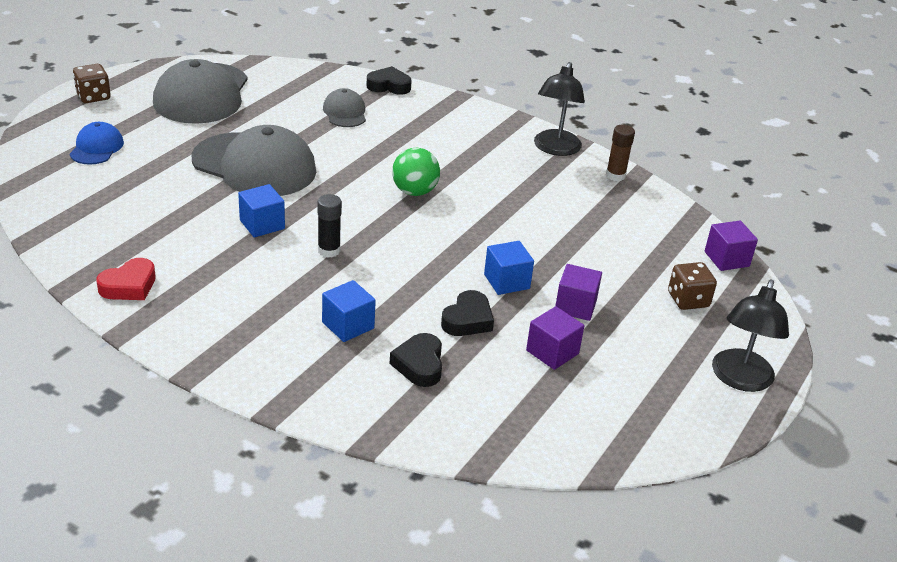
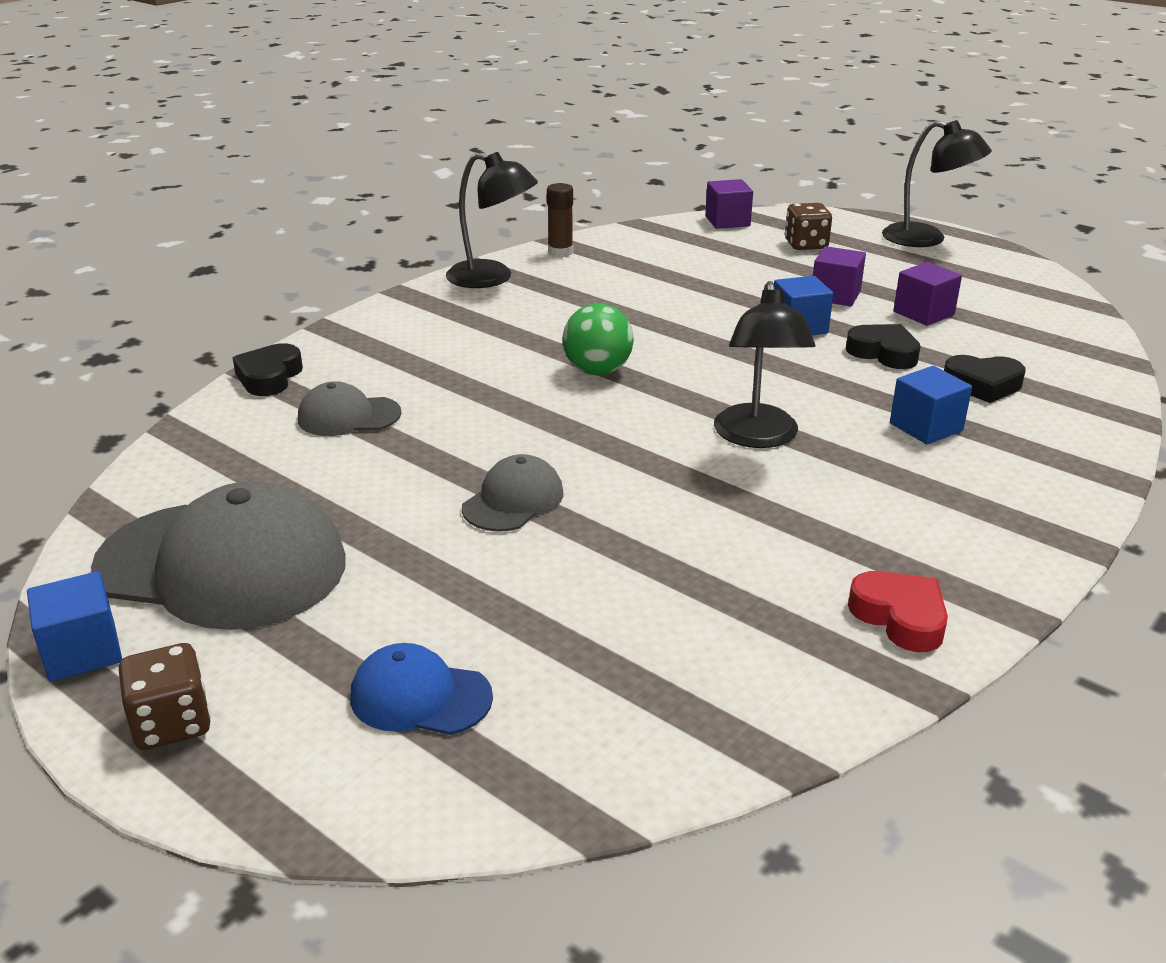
camera: 80 degrees left, 5 degrees down
grey cap [191,125,316,196] -> grey cap [462,454,564,532], size x0.49
blue cube [238,184,285,237] -> blue cube moved to [27,571,122,682]
black glue stick [317,194,342,258] -> black lamp [714,281,815,448]

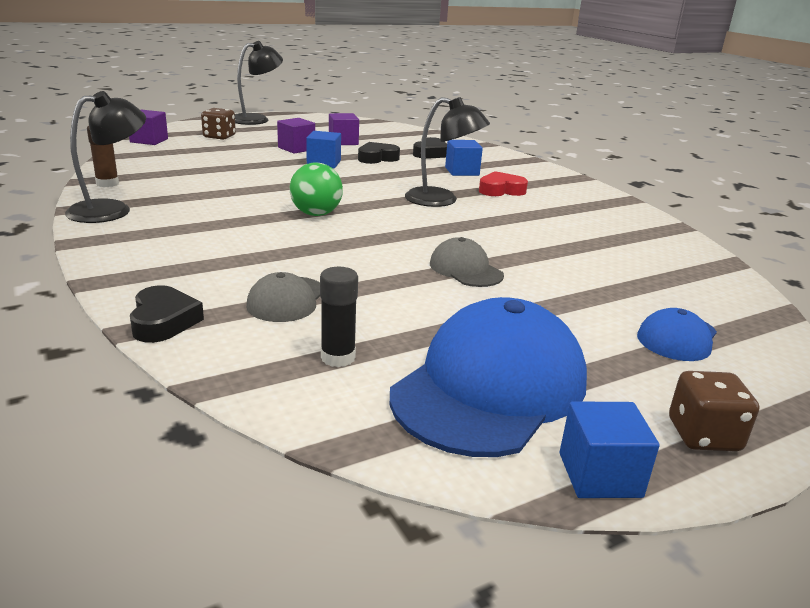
camera: 70 degrees left, 5 degrees down
grey cap [91,481,346,630] -> blue cap [390,297,587,457]
black heart [233,343,303,396] -> black heart turned 135 degrees counterclockwise [130,285,204,343]
red heart [848,571,948,652] -> red heart moved to [479,171,528,196]
none -> black glue stick [320,267,358,367]

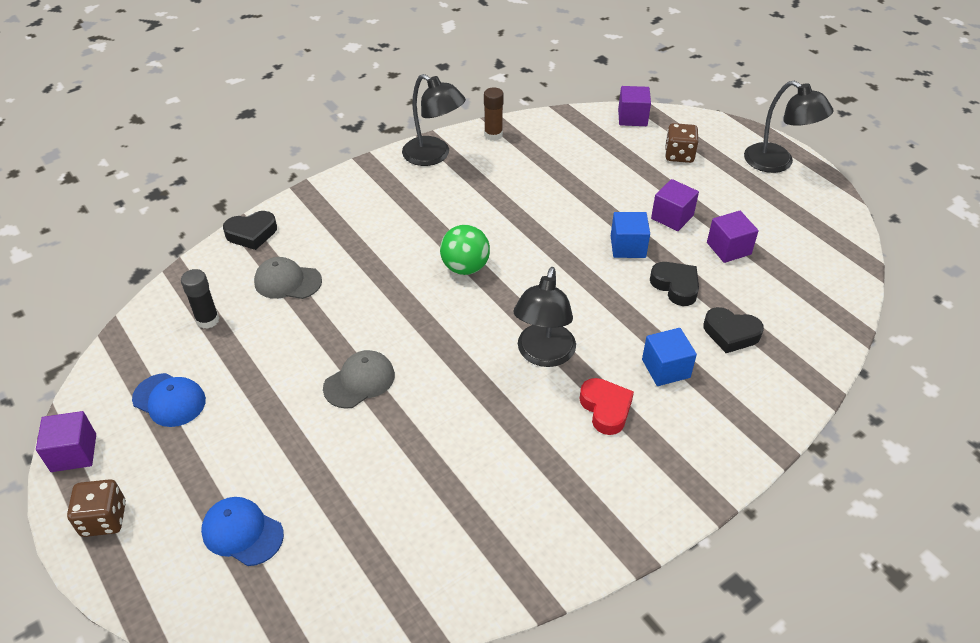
camera: 85 degrees right, 20 degrees up
blue cap [390,297,587,457] -> blue cap [132,373,206,427], size x0.49
blue cube [560,401,660,498] -> purple cube [36,411,96,472]

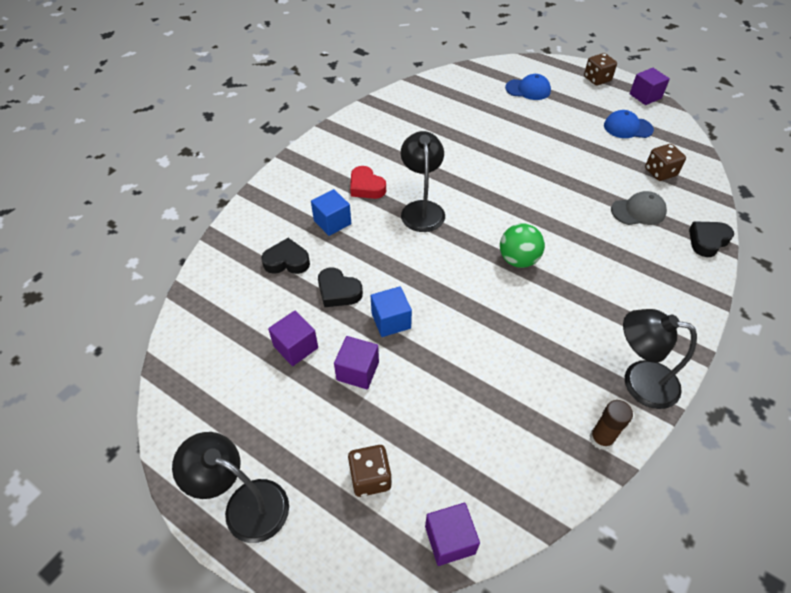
camera: 160 degrees right, 5 degrees up
black glue stick [181,269,219,329] -> brown dice [645,144,686,181]
grey cap [323,350,395,409] -> none

